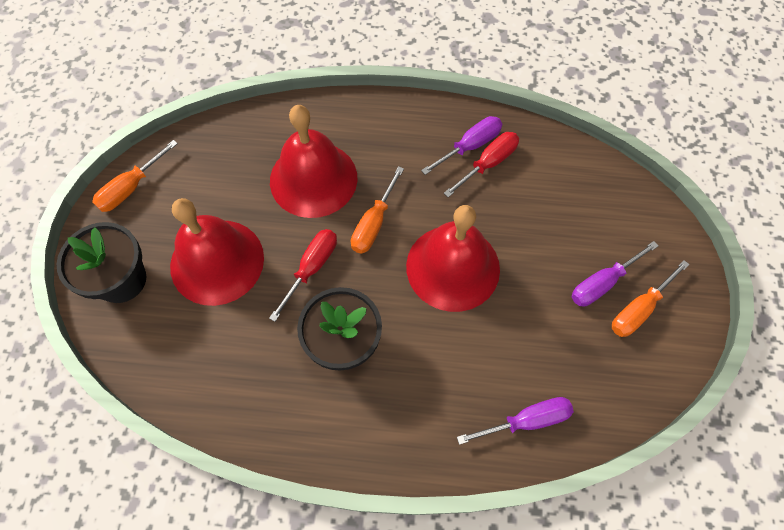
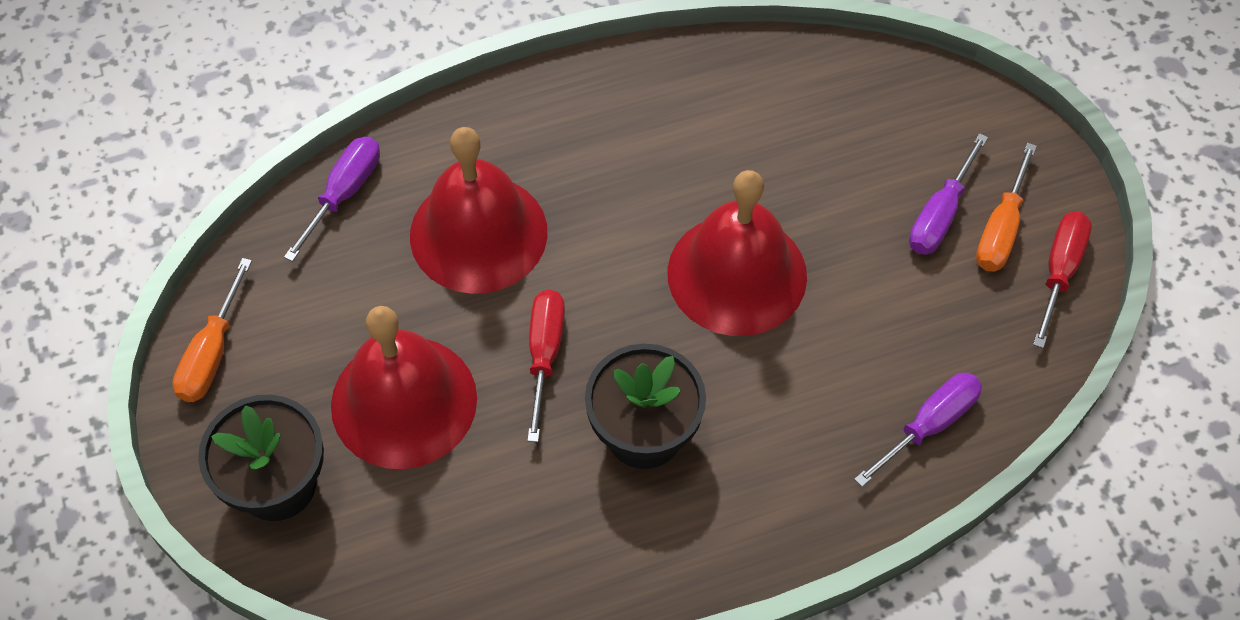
camera: 25 degrees left, 5 degrees down
orange screwdriver [351,166,404,254] -> none
purple screwdriver [421,116,502,175] -> purple screwdriver moved to [284,137,380,262]
red screwdriver [444,132,519,197] -> red screwdriver moved to [1033,212,1092,348]

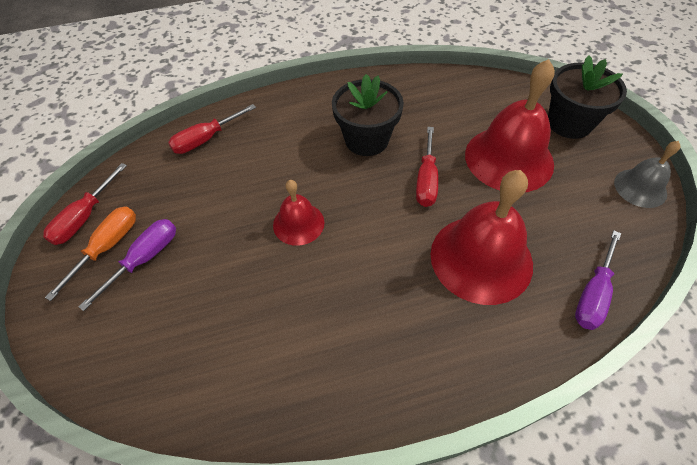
camera: 175 degrees left, 5 degrees down
orange screwdriver [173,258,252,402] -> grey bell [614,141,680,208]
red bell [667,170,807,336] -> red bell [273,180,324,246], size x0.54
purple screwdriver [854,373,982,487] -> red screwdriver [168,104,256,154]

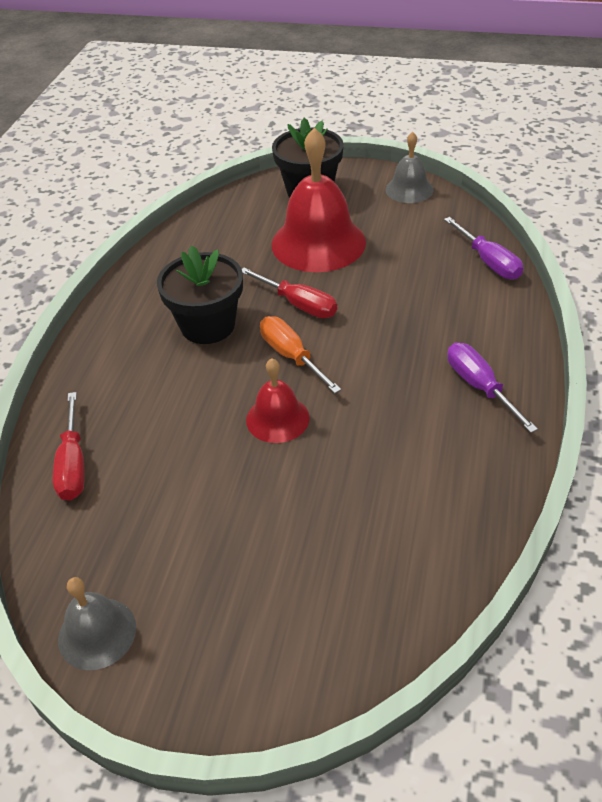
camera: 60 degrees left, 10 degrees down
red screwdriver [43,163,127,245] -> grey bell [58,577,136,670]
orange screwdriver [45,207,136,301] -> orange screwdriver moved to [260,316,341,394]
purple screwdriver [78,219,176,311] -> purple screwdriver moved to [447,343,538,433]
red bell [431,170,533,305] -> none

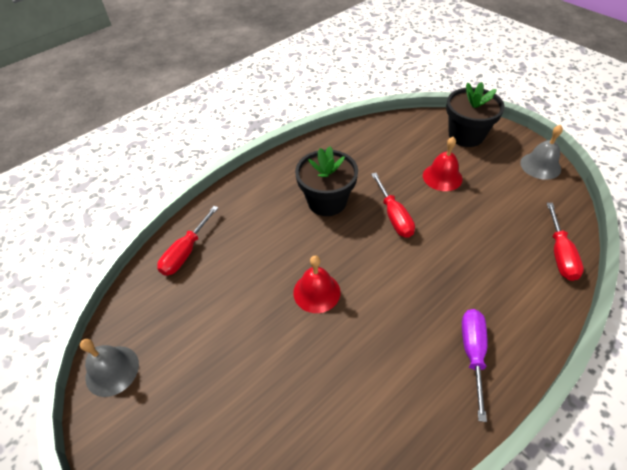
camera: 35 degrees right, 5 degrees up
orange screwdriver [260,316,341,394] -> none
red bell [272,128,366,272] -> red bell [423,137,463,191], size x0.54
purple screwdriver [444,217,523,280] -> red screwdriver [547,203,584,281]

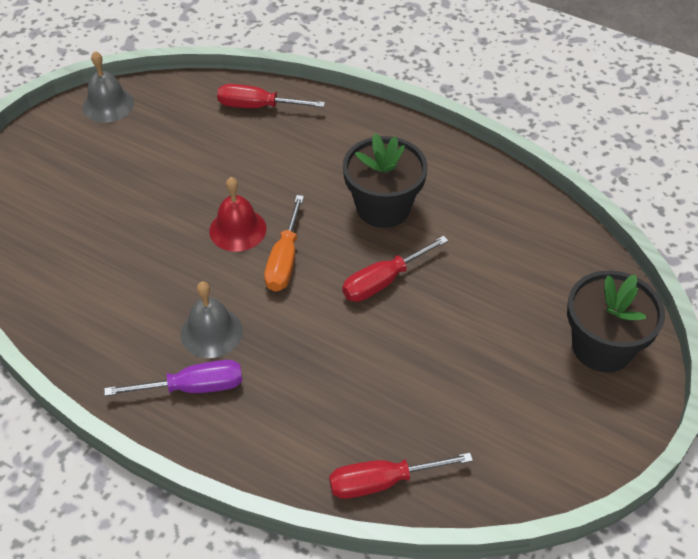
camera: 70 degrees right, 0 degrees up
red bell [423,137,463,191] -> none
grey bell [520,125,563,180] -> grey bell moved to [180,281,242,358]
none -> orange screwdriver [264,195,304,292]

